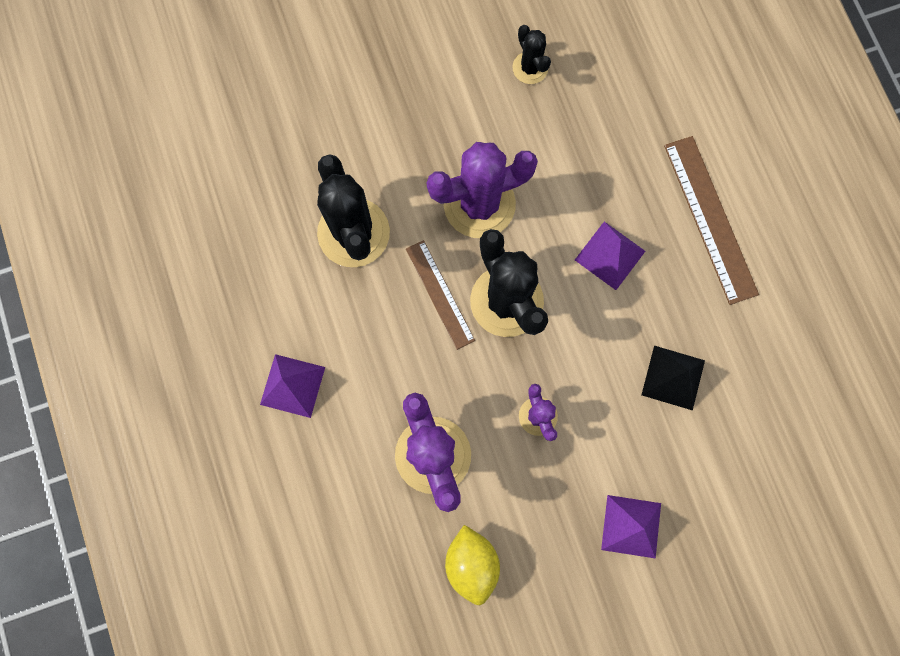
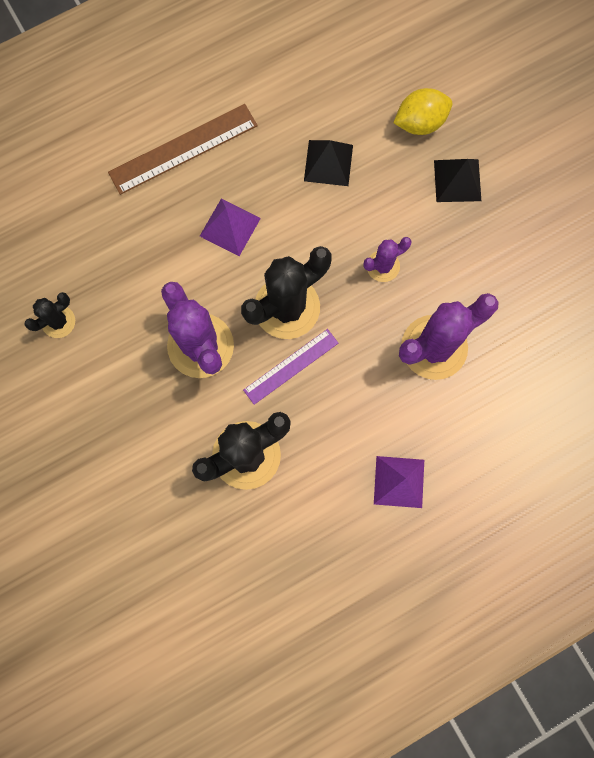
camera: 100 degrees left, 0 degrees up
brown ruler [406,240,475,350] -> purple ruler [243,329,338,405]
yellow lemon [445,525,500,605] -> yellow lemon moved to [393,88,452,135]
purple pyramid [601,495,661,559] -> black pyramid [434,159,481,202]

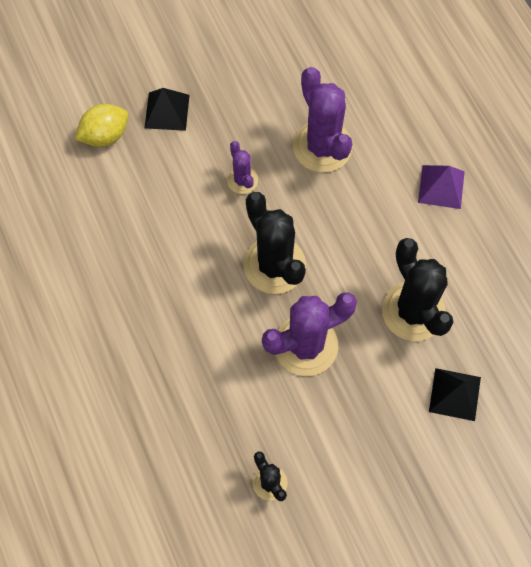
camera: 85 degrees left, 10 degrees down
brown ruler [108,104,258,195] -> none
purple pyramid [200,199,261,256] -> none
purple ruler [243,329,338,405] -> none
black pyramid [304,140,353,186] -> black pyramid moved to [429,368,481,421]
yellow lemon [393,88,452,135] -> yellow lemon turned 75 degrees clockwise [75,104,128,147]

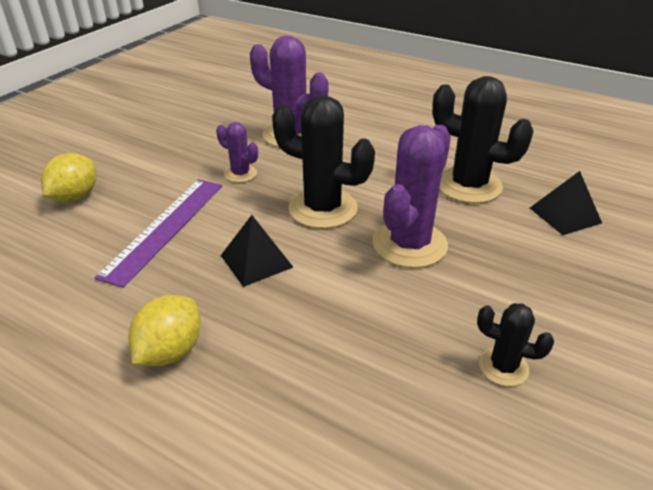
camera: 35 degrees left, 30 degrees down
black pyramid [145,88,190,131] -> black pyramid moved to [221,215,293,287]
purple pyramid [418,165,465,209] -> none
none -> purple ruler [95,179,222,288]
none -> yellow lemon [129,295,201,366]

